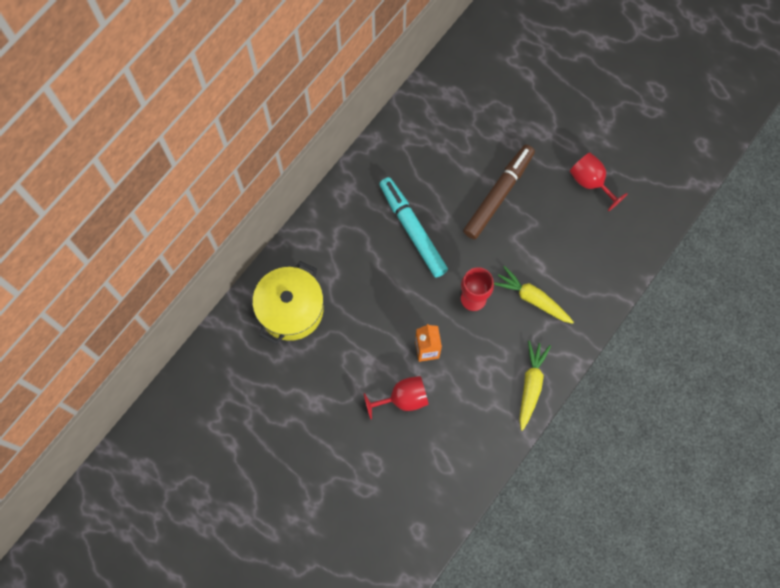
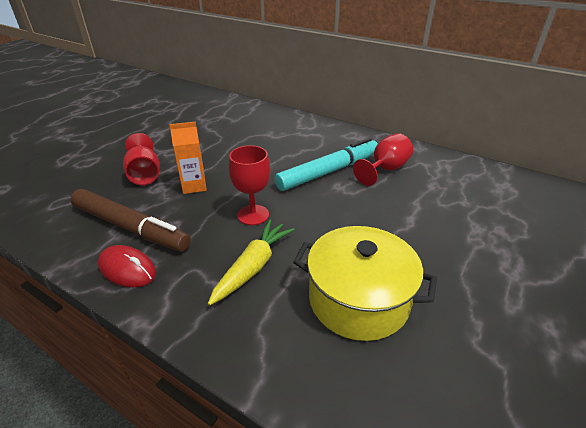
camera: 85 degrees right, 35 degrees down
yellow pot [252,261,324,344] -> yellow pot moved to [293,226,437,341]
brown marker [463,145,535,240] -> brown marker moved to [70,189,191,252]
yellow carrot [519,341,551,431] -> red mouse [98,245,156,287]
red goblet [569,153,628,211] -> red goblet moved to [353,133,413,186]

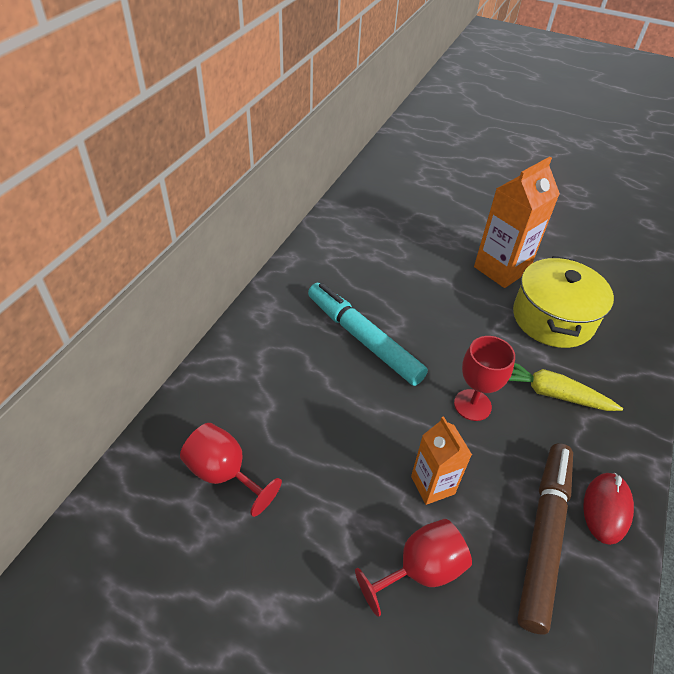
camera: 100 degrees left, 10 degrees up
red goblet [353,133,413,186] -> red goblet moved to [180,423,282,517]
none -> orange carton [474,157,560,288]

